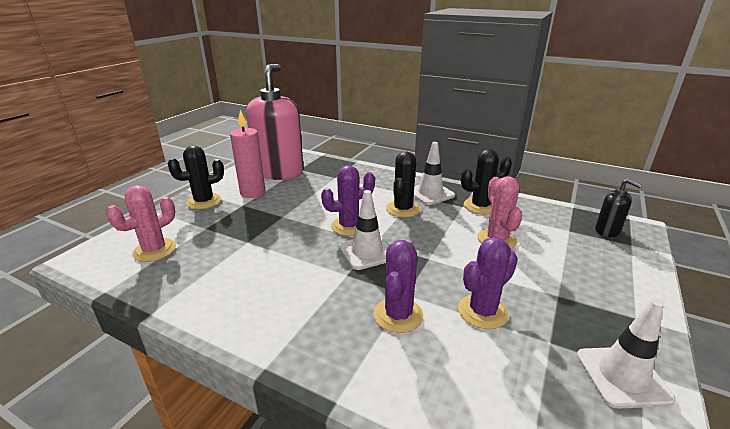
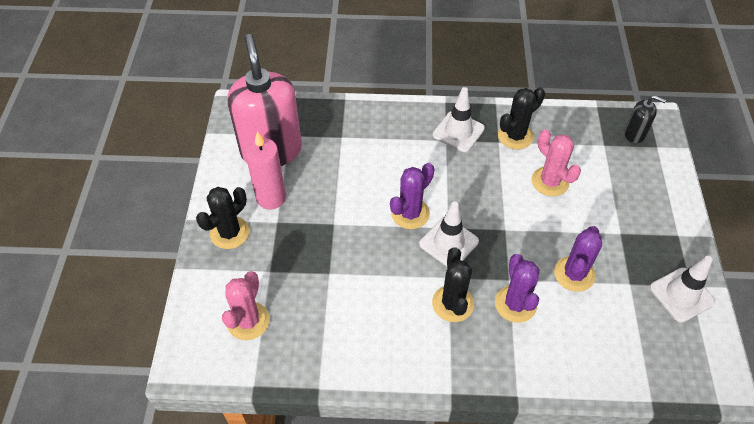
camera: 25 degrees left, 25 degrees up
black cactus [386,152,420,218] -> black cactus moved to [432,247,474,322]

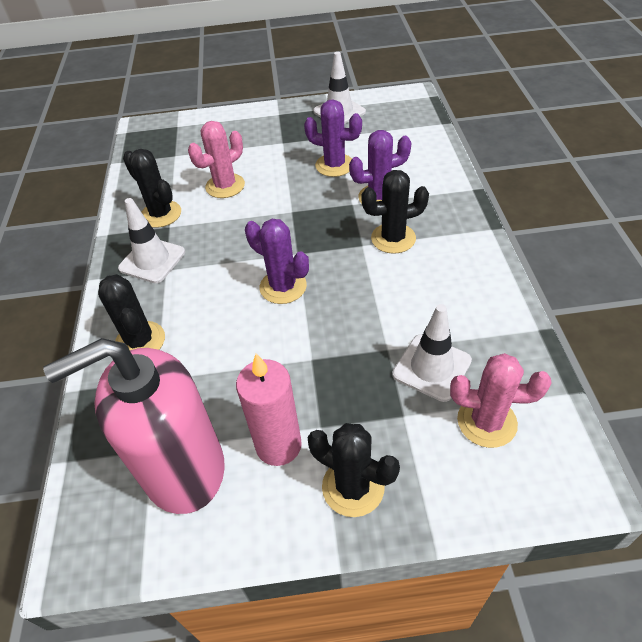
camera: 95 degrees left, 5 degrees down
white traffic cone [419,201,479,266] -> white traffic cone moved to [392,304,472,402]
black soap dispenser [624,95,666,143] -> none
none -> black cactus [98,274,165,350]

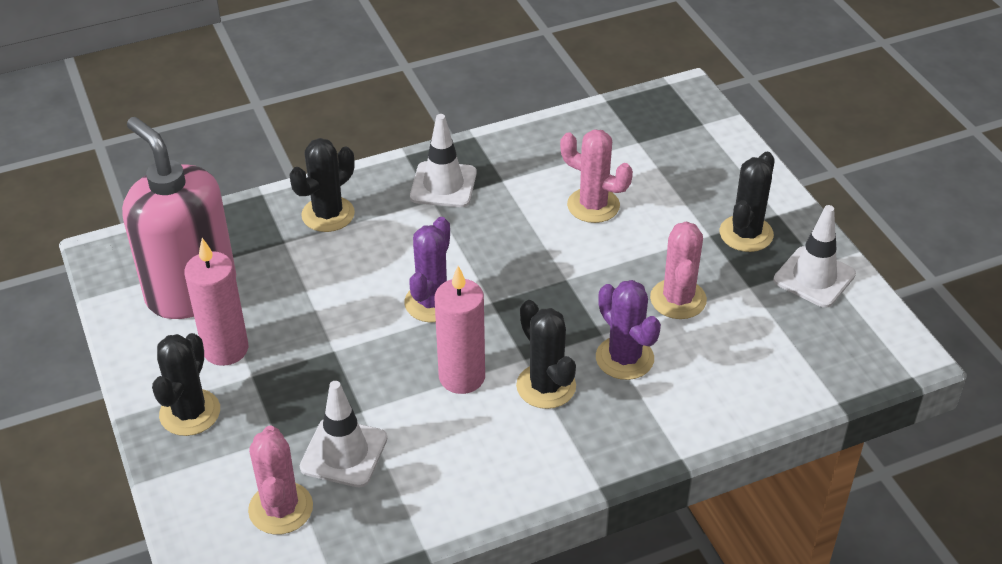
camera: 70 degrees right, 5 degrees down
black cactus [123,149,181,228] -> black cactus moved to [720,152,775,252]
purple cactus [304,99,362,177] -> pink cactus [650,222,707,319]
none -> pink candle [435,266,485,394]

